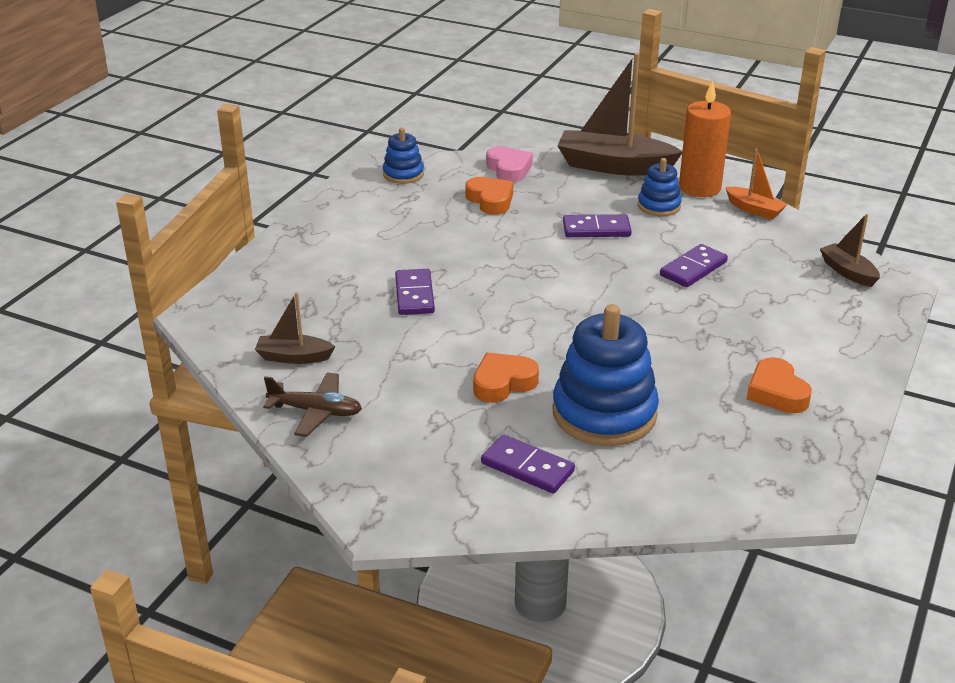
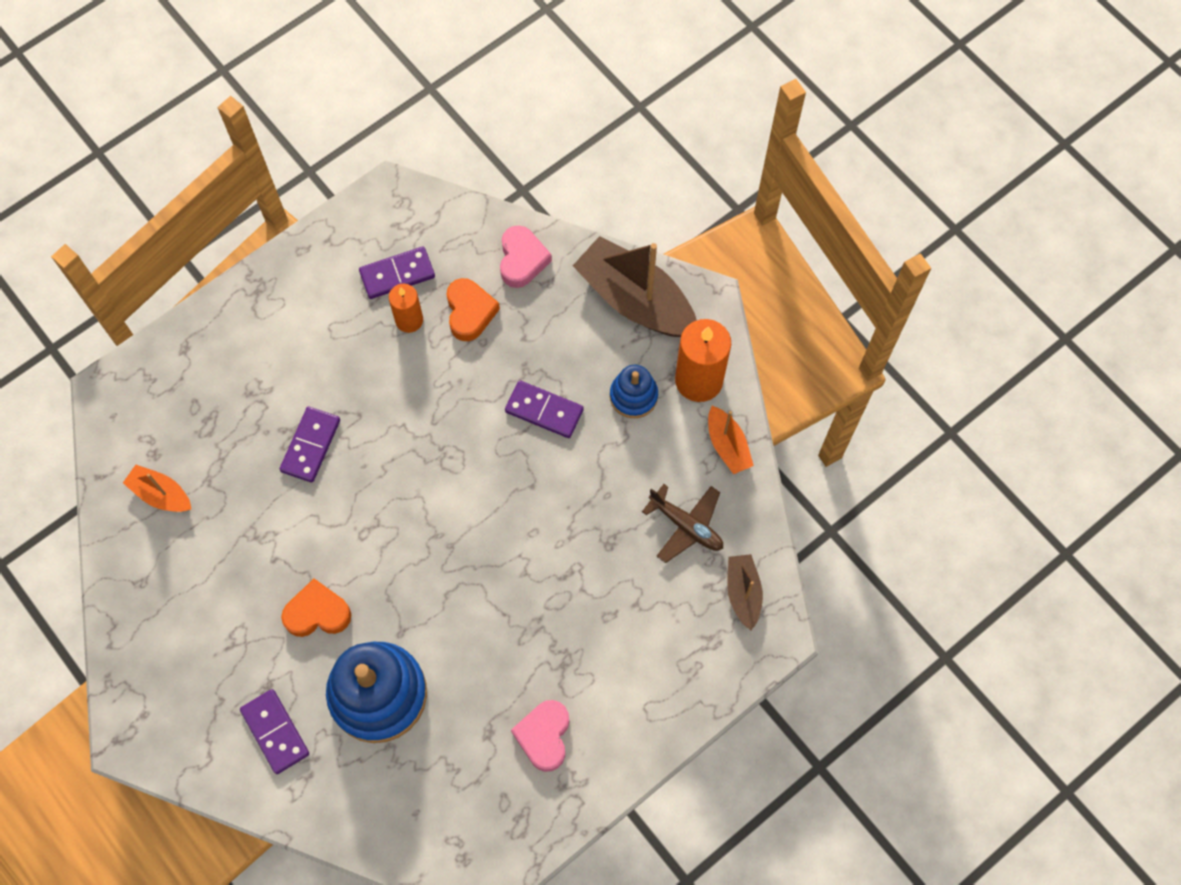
camera: 25 degrees right, 35 degrees up
brown boat [255,292,335,364] -> orange boat [123,465,191,512]
brown plane [263,372,362,437] -> brown plane moved to [642,484,723,563]
blue stacking toy [383,128,424,184] -> none
purple domino [660,244,728,287] -> purple domino moved to [359,247,435,299]
orange heart [747,357,812,413] -> pink heart [511,700,569,772]
none -> orange candle [389,284,423,333]

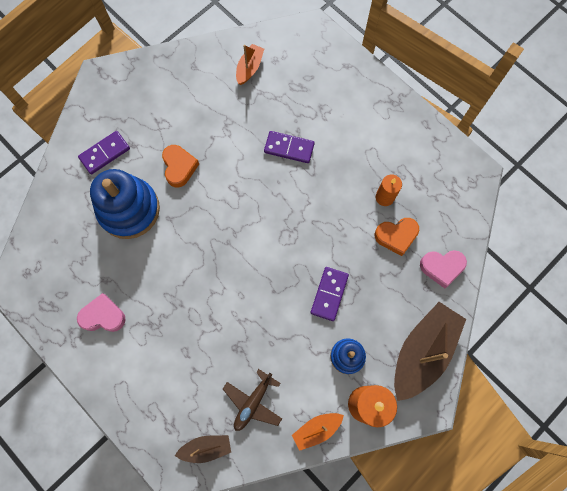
camera: 85 degrees right, 5 degrees up
purple domino [359,247,435,299] -> none

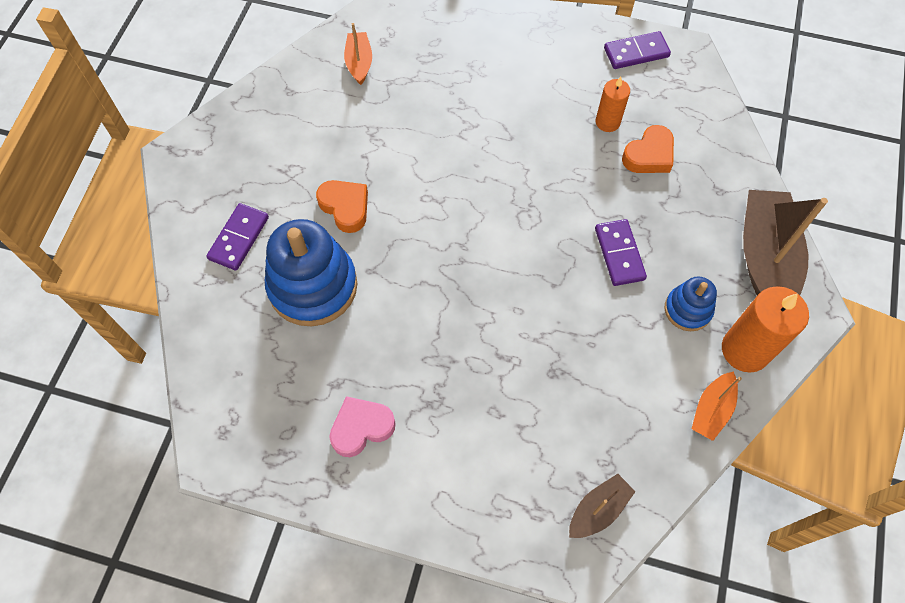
camera: 30 degrees left, 10 degrees down
brown plane [223,369,282,431] -> none
purple domino [264,131,315,163] -> purple domino moved to [604,31,671,69]
pink heart [420,250,467,288] -> none

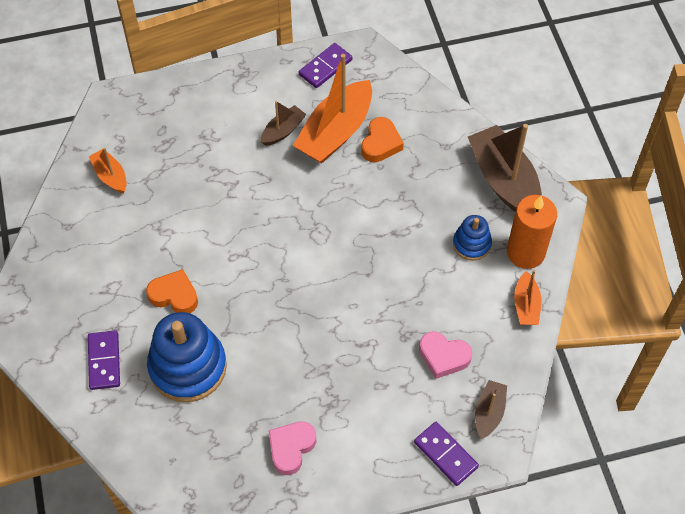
camera: 30 degrees left, 5 degrees down
purple domino [595,219,647,286] -> purple domino moved to [414,422,479,486]
orange candle [596,77,630,132] -> orange boat [293,54,372,164]
none -> brown boat [261,101,306,146]
none -> pink heart [419,331,472,379]

